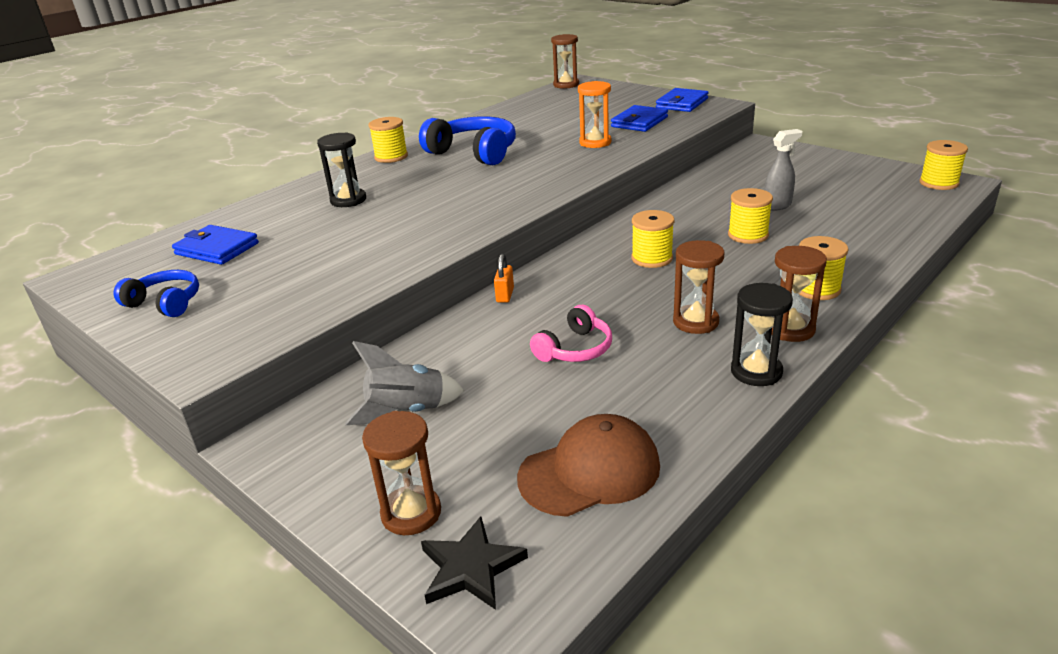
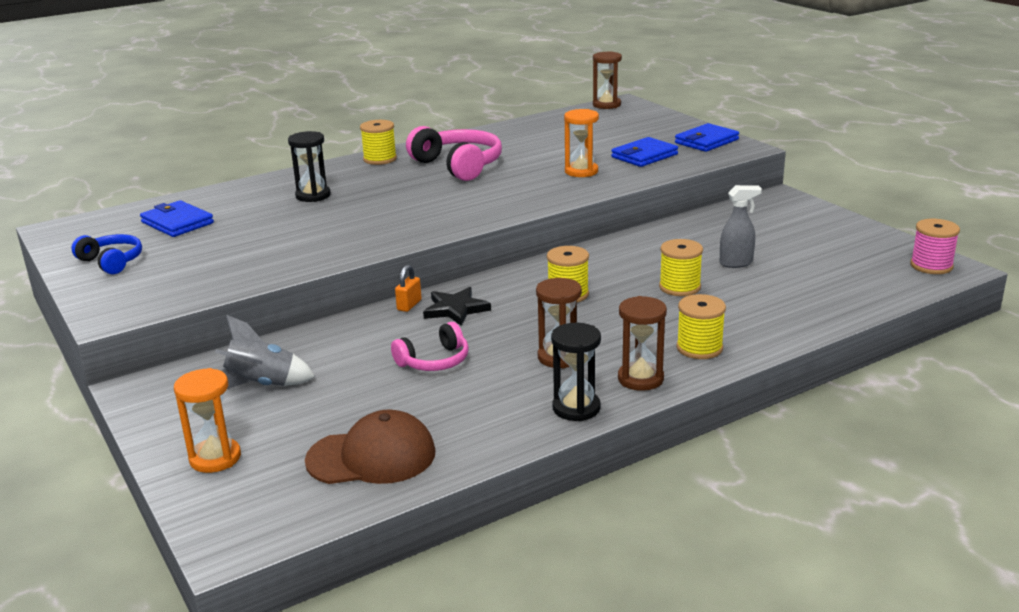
camera: 15 degrees right, 5 degrees down
brown hourglass [362,411,441,535] -> orange hourglass [174,368,241,473]
blue headphones [419,116,516,165] -> pink headphones [406,126,502,181]
black star [421,516,528,610] -> black star moved to [423,287,491,326]
yellow spool [919,140,968,190] -> pink spool [910,219,960,274]

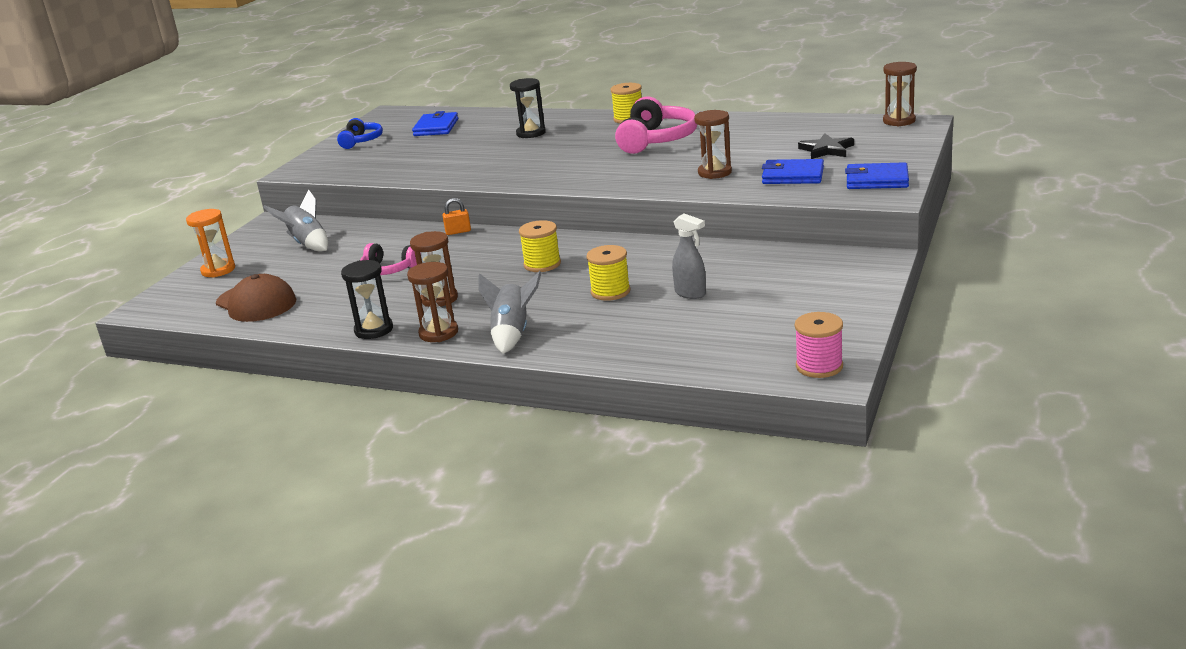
camera: 55 degrees right, 0 degrees up
black star [423,287,491,326] -> black star moved to [798,134,854,159]
orange hourglass [564,109,599,177] -> brown hourglass [694,110,732,179]
yellow spool [676,294,726,359] -> grey rocket [478,271,542,354]

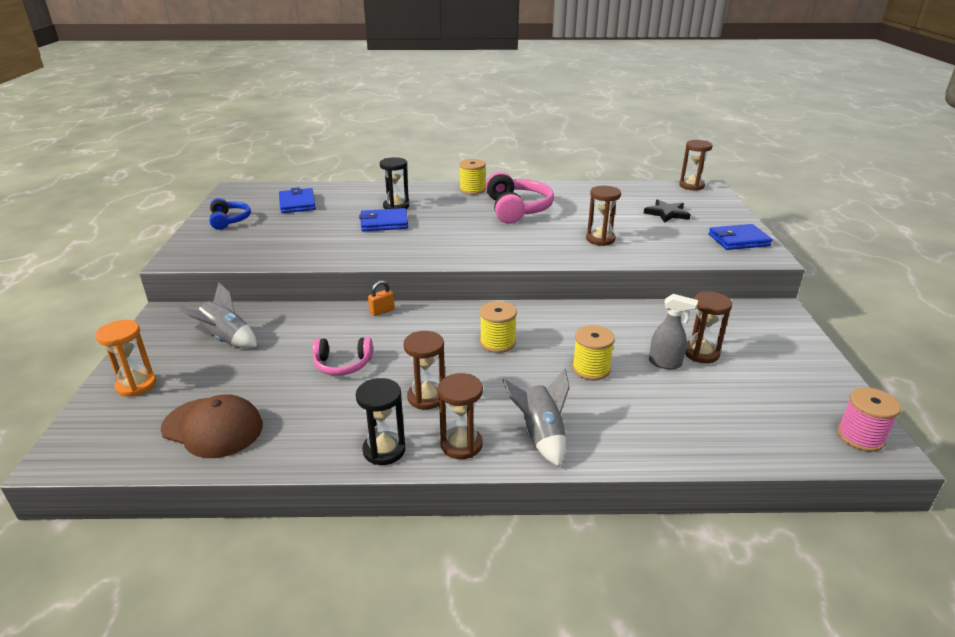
camera: 25 degrees left, 5 degrees up
blue wallet [762,159,824,184] -> blue wallet moved to [359,208,408,231]
none -> brown hourglass [685,291,732,363]

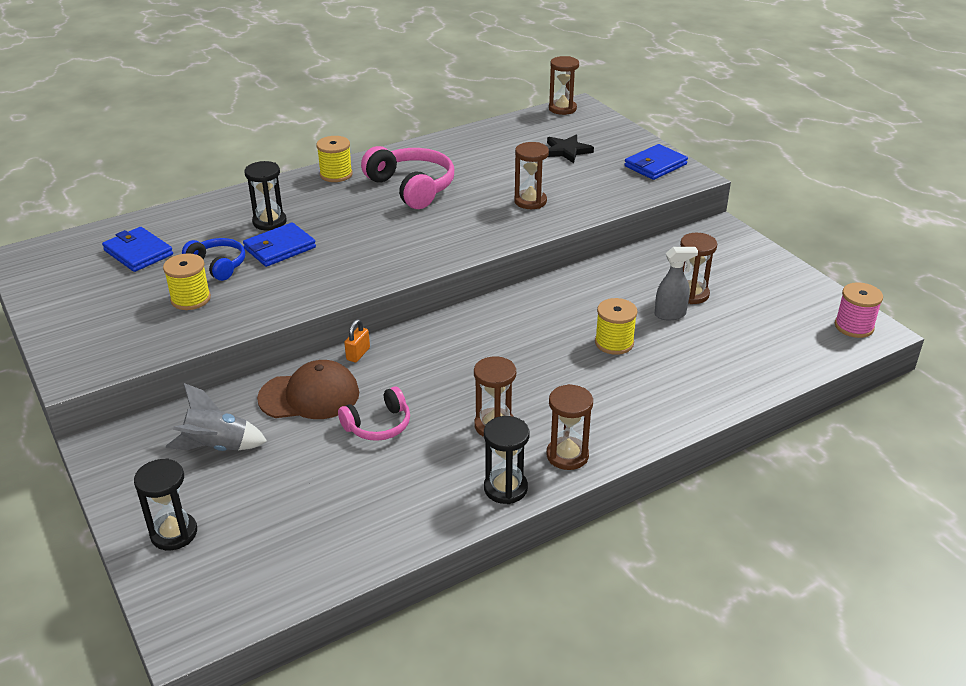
camera: 30 degrees left, 5 degrees up
orange hourglass [96,320,156,397] -> black hourglass [134,458,197,550]
brown cap [161,394,263,458] -> brown cap moved to [257,360,359,419]
blue headphones [210,198,251,230] -> blue headphones moved to [182,238,245,281]
yellow spool [480,301,517,353] -> yellow spool moved to [163,253,211,310]
grey rocket [502,369,570,467] -> none

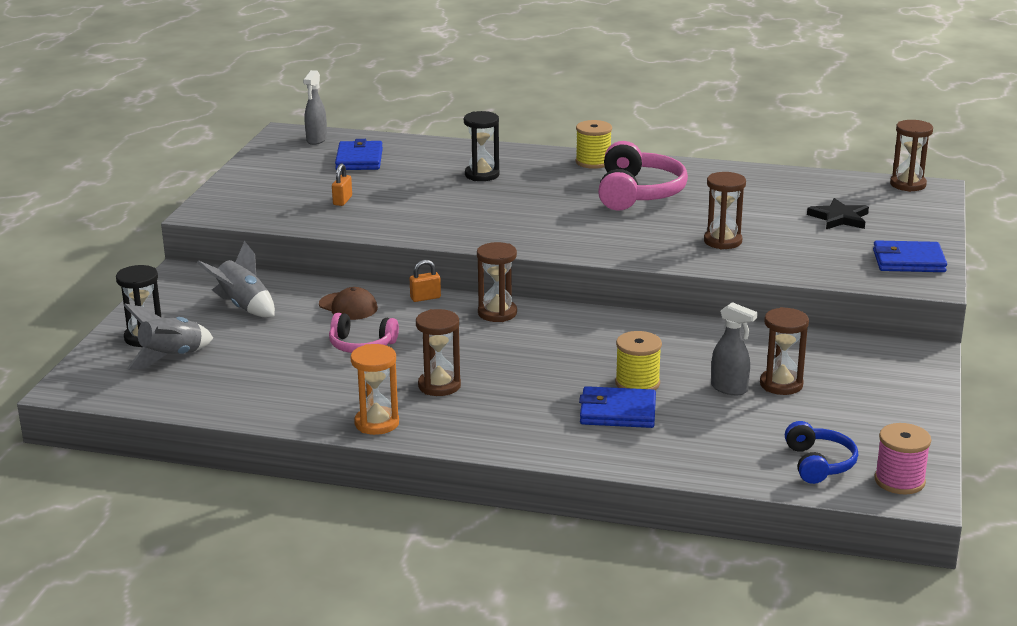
camera: 45 degrees right, 10 degrees down
yellow spool [163,253,211,310] -> orange padlock [332,164,352,206]
blue headphones [182,238,245,281] -> blue headphones moved to [785,421,858,484]
blue wallet [243,222,316,267] -> blue wallet moved to [579,386,656,428]
brown cap [257,360,359,419] -> brown cap [319,287,378,320], size x0.64
black hourglass [484,416,530,504] -> orange hourglass [351,344,399,435]
brown hourglass [546,384,593,470] -> brown hourglass moved to [477,242,517,322]
none -> grey rocket [123,304,213,370]
none -> grey spray bottle [303,70,327,145]

